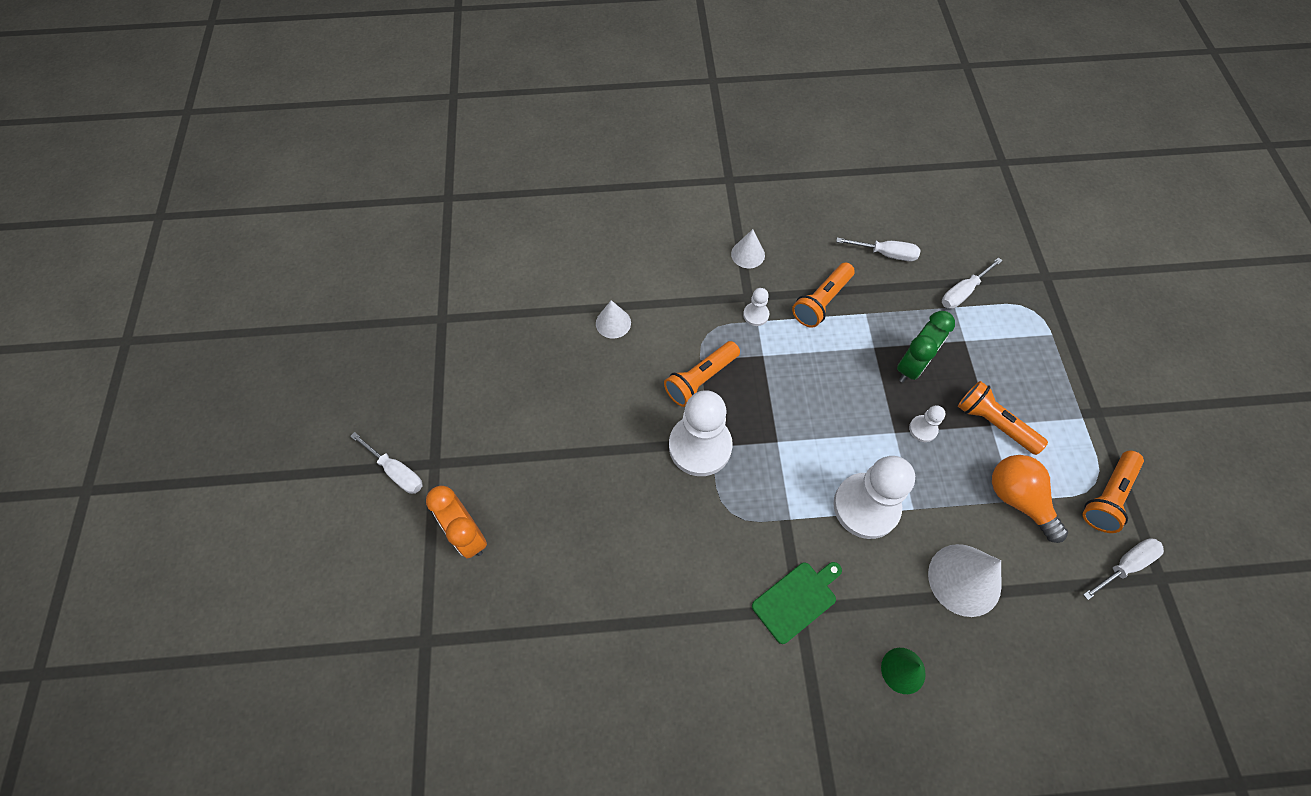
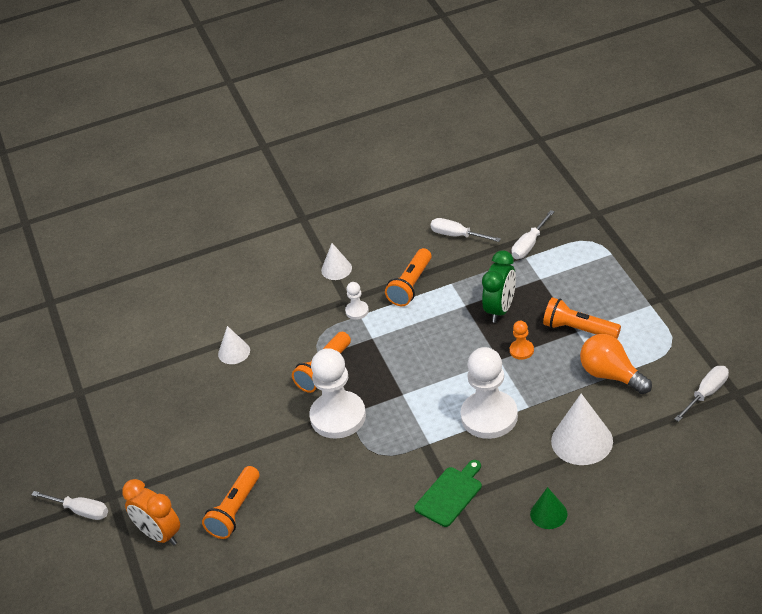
camera: 10 degrees left, 20 degrees down
white screwdriver [836,238,921,261] -> white screwdriver turned 150 degrees counterclockwise [430,218,501,242]
white pawn [909,405,945,442] -> orange pawn [510,321,534,360]
orange flashlight [1083,451,1144,533] -> orange flashlight moved to [202,466,259,539]

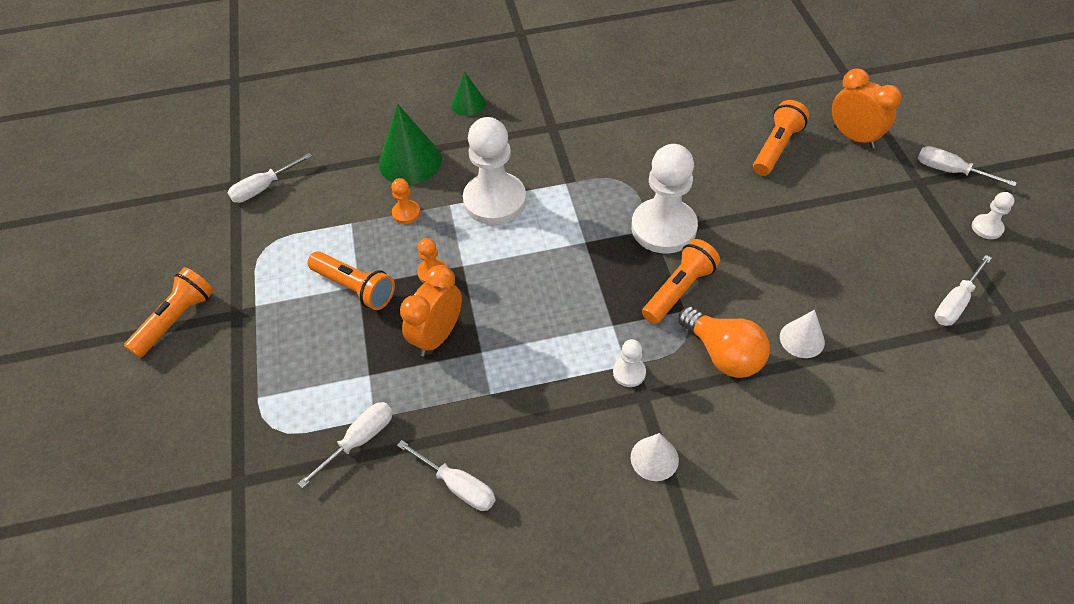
camera: 175 degrees left, 10 degrees up
orange flashlight [385,248,432,306] -> orange flashlight moved to [124,267,214,358]
green cutting board [414,460,482,527] -> none
green clock [482,250,516,323] -> orange clock [400,265,462,356]
white cone [551,394,613,465] -> green cone [379,104,442,185]
orange light bulb [580,334,652,394] -> orange light bulb moved to [678,306,770,378]
none -> orange pawn [391,178,421,224]
none -> white screwdriver [935,255,992,326]
none -> white pawn [972,192,1015,239]

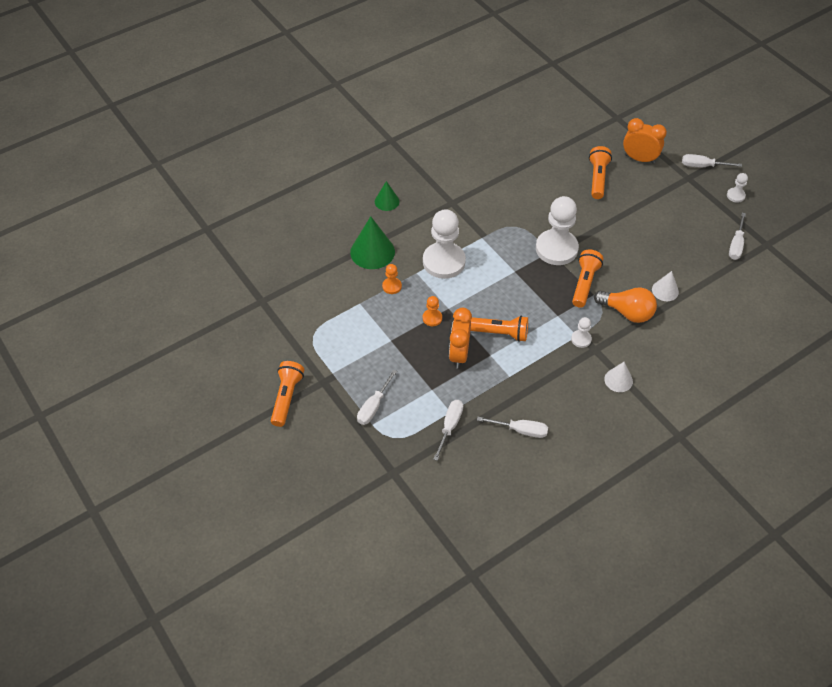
camera: 25 degrees left, 0 degrees up
white screwdriver [228,153,312,203] -> white screwdriver moved to [357,369,397,425]
orange flashlight [308,251,395,310] -> orange flashlight moved to [470,316,528,342]

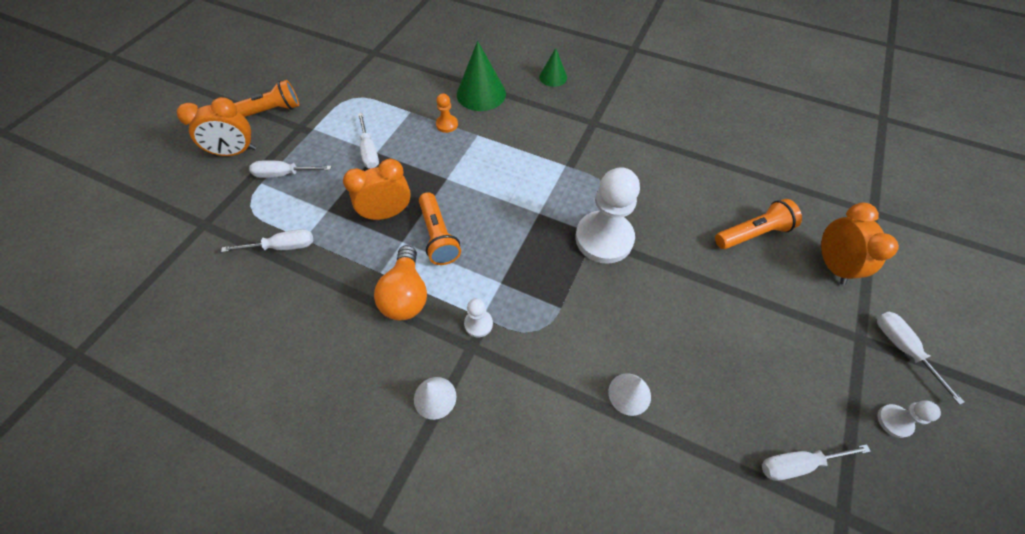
camera: 60 degrees right, 5 degrees up
white pawn [423,209,466,279] -> none
orange pawn [423,296,442,326] -> none
white screwdriver [477,417,548,438] -> white screwdriver moved to [358,113,379,169]
orange flashlight [572,249,603,308] -> none
orange light bulb [594,288,657,323] -> orange light bulb moved to [374,245,427,320]
none -> orange clock [177,97,256,157]

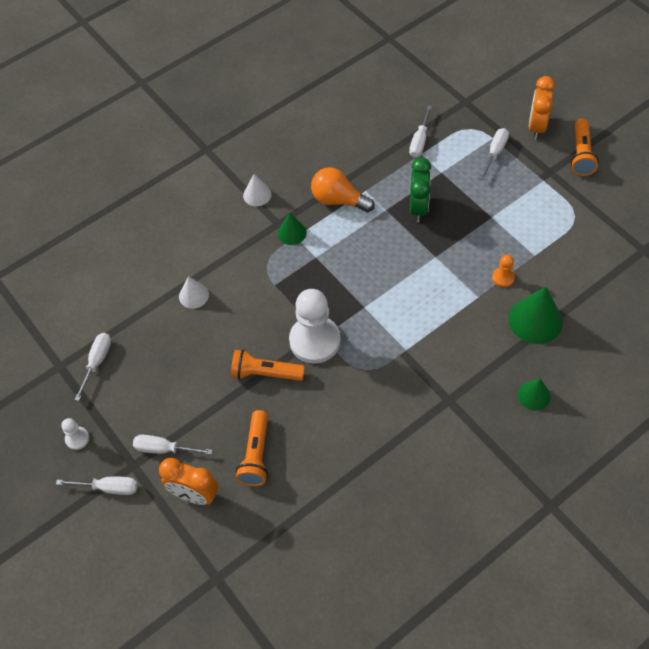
camera: 120 degrees right, 0 degrees up
orange clock [343,159,411,221] -> green clock [410,157,431,222]
white screwdriver [358,113,379,169] -> white screwdriver moved to [133,435,213,455]
orange flashlight [419,192,461,265] -> orange flashlight moved to [231,350,305,381]
white pawn [464,298,493,337] -> green cone [278,213,307,245]

